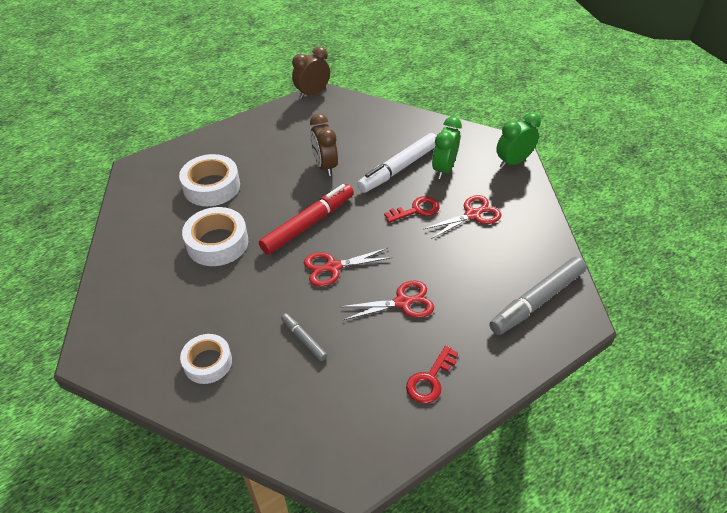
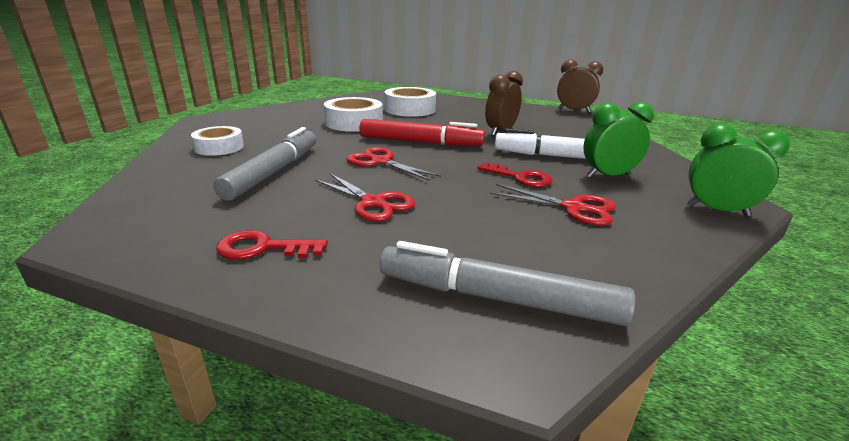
camera: 55 degrees right, 20 degrees down
grey marker [281,313,327,361] -> grey marker [213,127,316,201], size x2.04

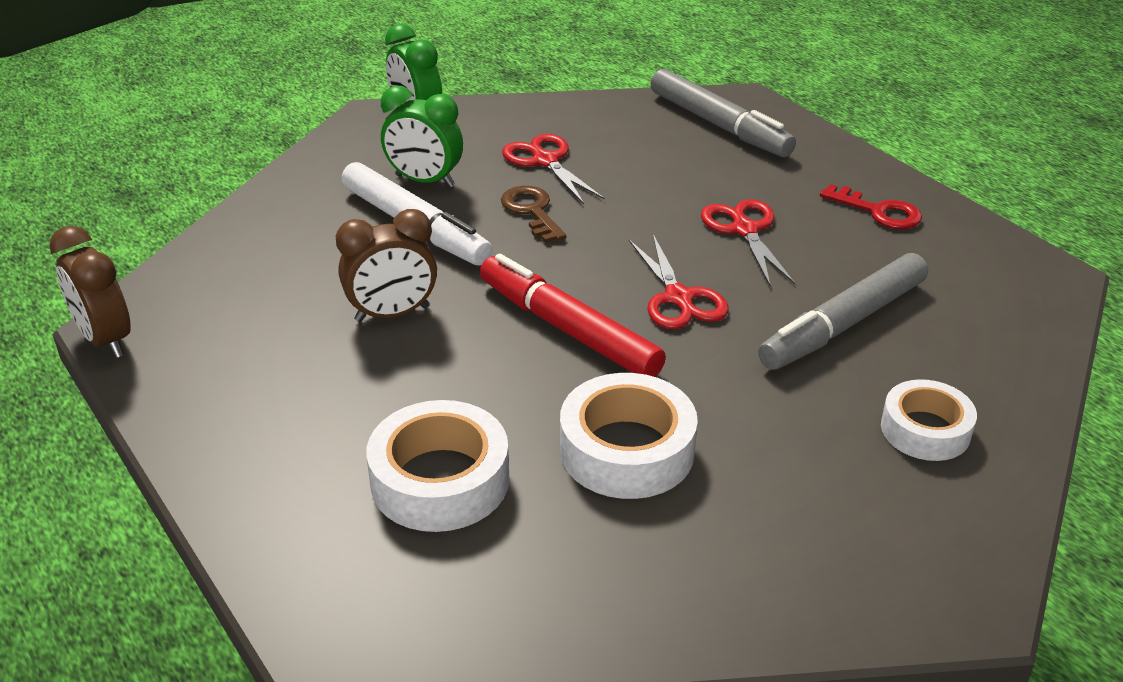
camera: 145 degrees left, 10 degrees up
red key [477,162,552,187] -> brown key [501,186,566,243]

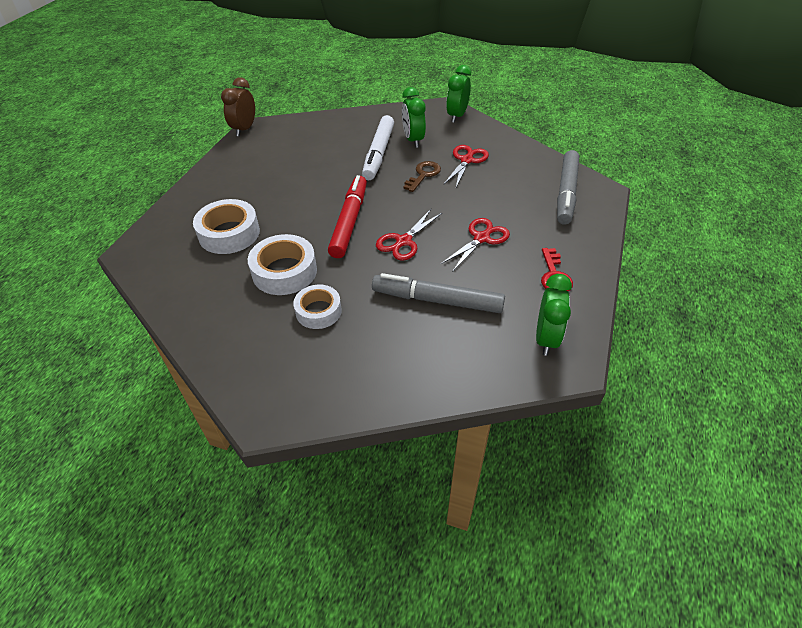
camera: 55 degrees right, 10 degrees up
brown clock [336,209,437,322] -> none
white tape [881,379,977,461] -> white tape moved to [293,285,342,329]
none -> green clock [536,274,572,356]

